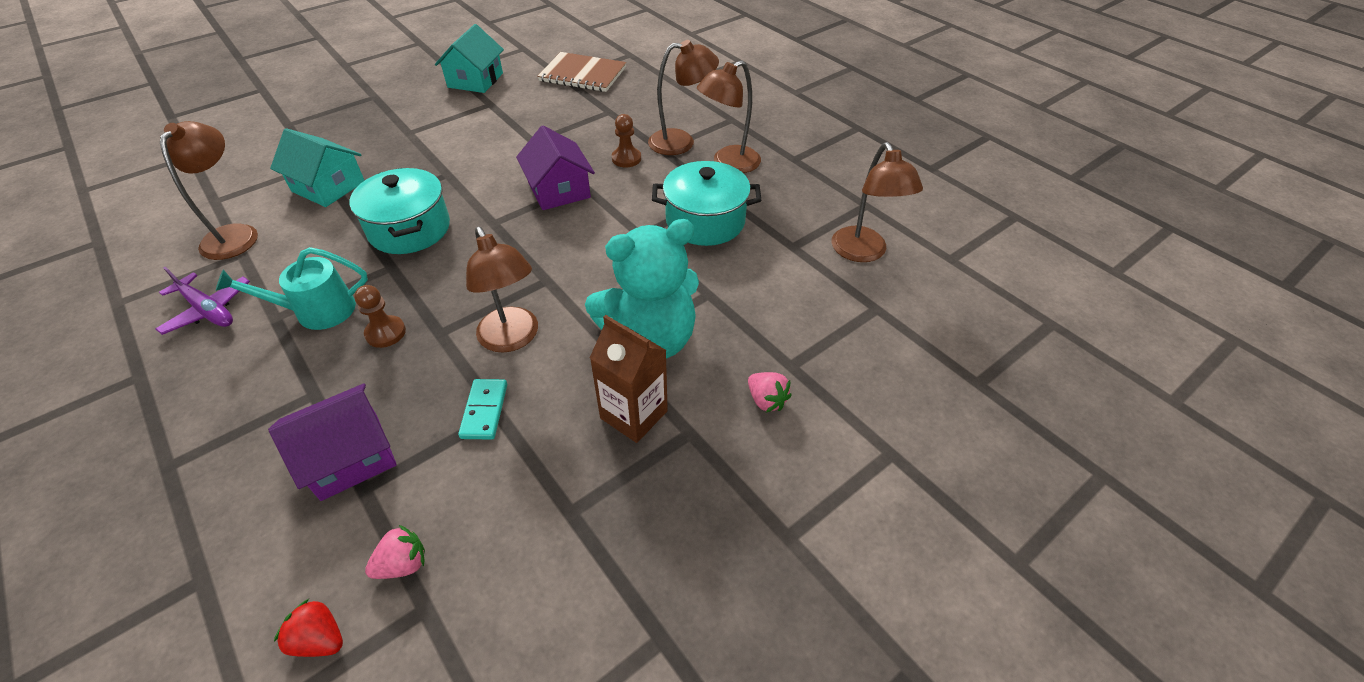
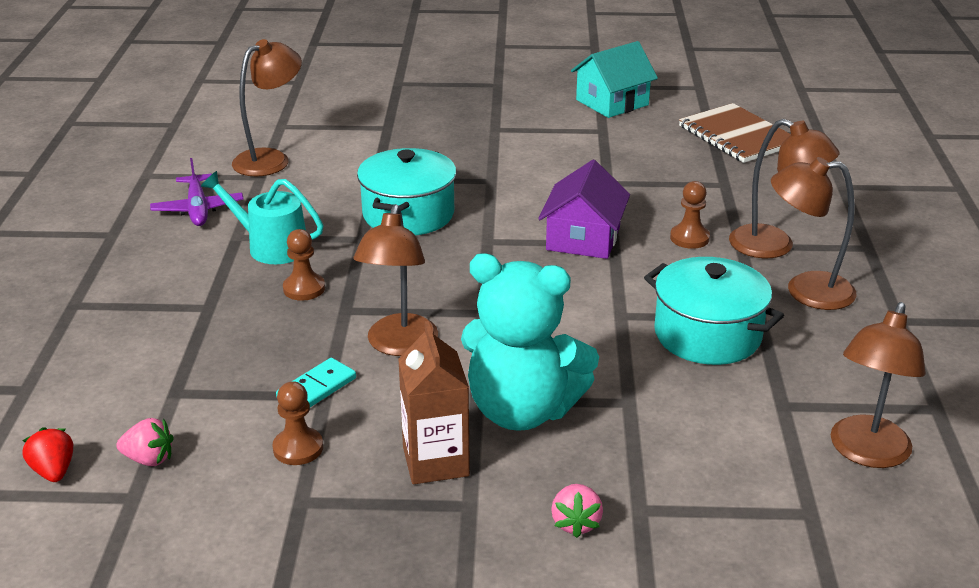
camera: 40 degrees right, 15 degrees down
purple house [268,384,397,501] -> none
turquoise house [270,128,365,207] -> none
none -> brown pawn [272,381,323,465]

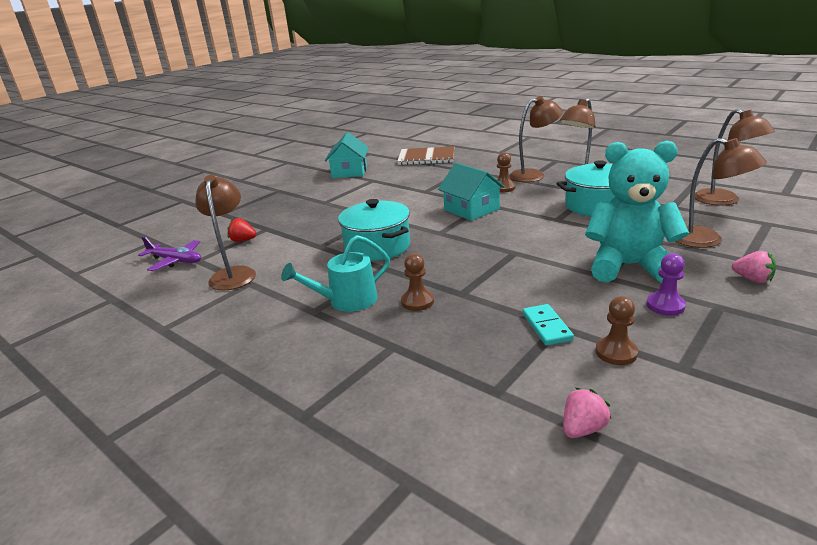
camera: 50 degrees left, 5 degrees down
red strawberry [23,427,73,482] -> red strawberry moved to [227,218,257,242]
purple plane [150,158,243,226] -> purple plane moved to [138,237,201,271]
brown lamp [353,204,438,356] -> brown lamp moved to [675,138,767,248]
brown carton [398,321,470,484] -> purple pawn [646,253,686,316]
turquoise teddy bear [461,253,599,431] -> turquoise teddy bear turned 135 degrees counterclockwise [585,141,689,283]
purple house [538,160,630,259] -> turquoise house [438,163,505,221]

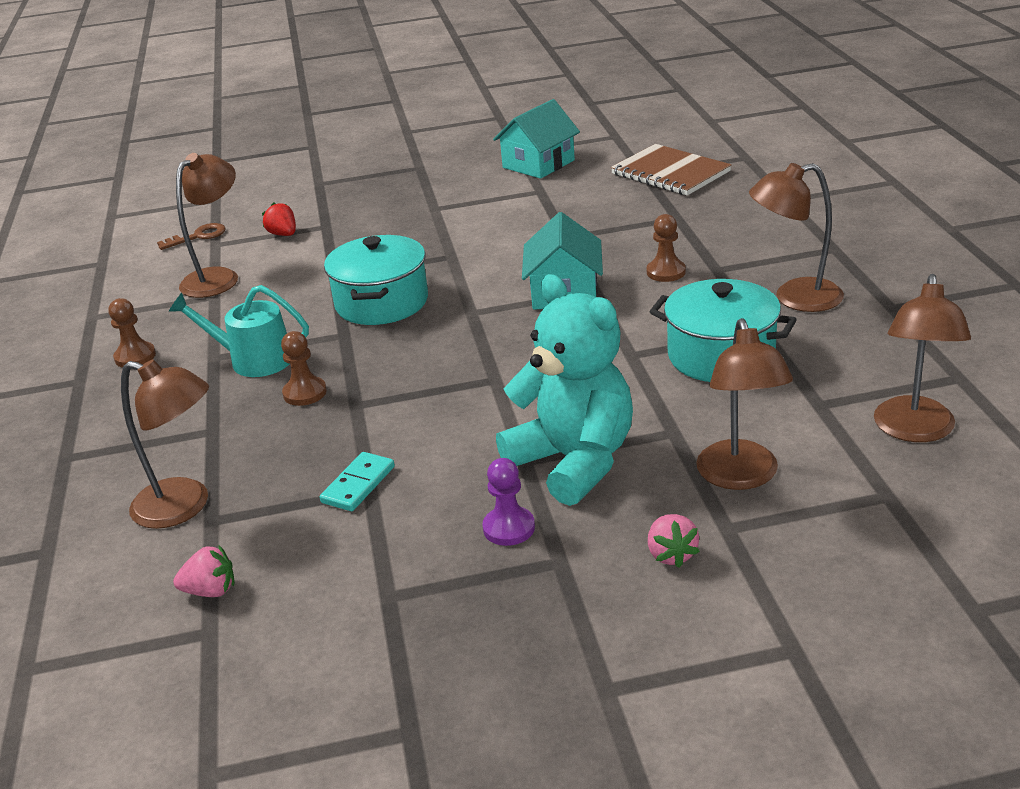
camera: 40 degrees right, 5 degrees up
purple plane [138,237,201,271] -> brown key [157,223,226,250]
brown lamp [509,96,563,182] -> brown lamp moved to [121,360,209,529]
brown pawn [595,296,638,365] -> brown pawn moved to [109,298,156,368]

